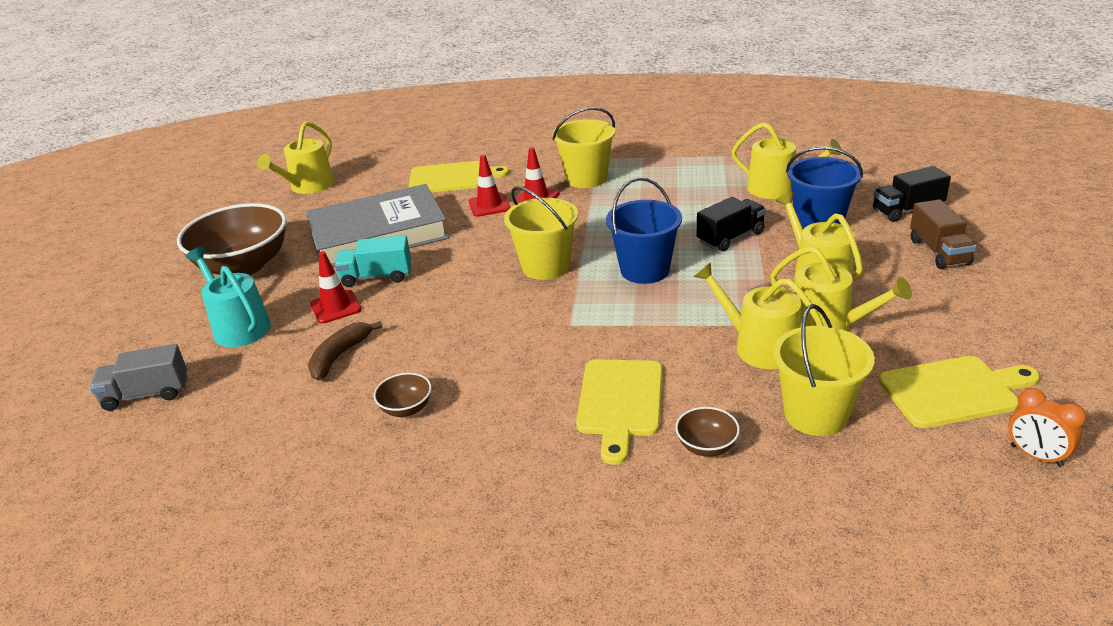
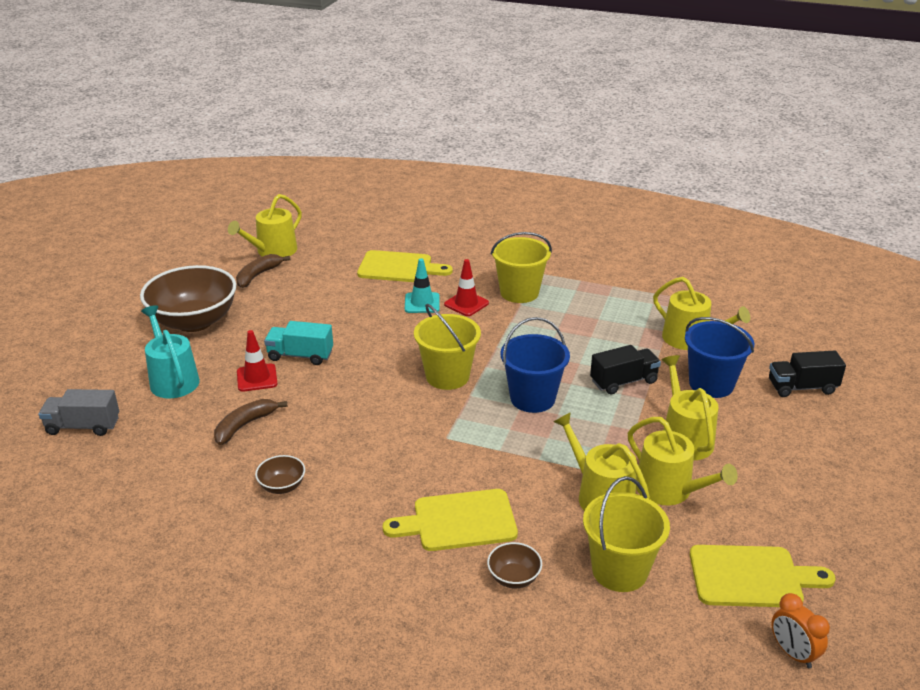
camera: 10 degrees right, 0 degrees up
grey book [306,184,449,267] -> none
red traffic cone [469,155,510,217] -> turquoise traffic cone [405,258,440,313]
yellow cutting board [576,359,663,465] -> yellow cutting board turned 60 degrees clockwise [383,489,518,551]
brown truck [910,199,977,269] -> none
none -> brown banana [236,254,290,288]

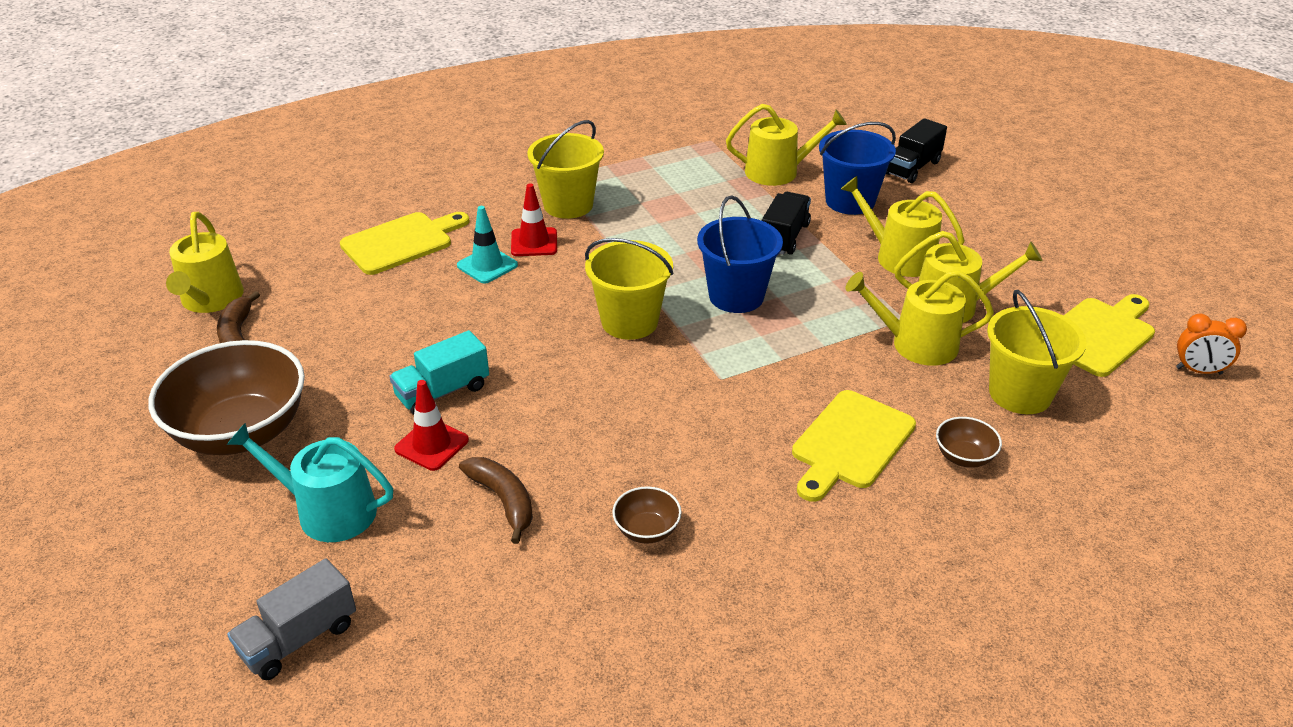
camera: 45 degrees left, 5 degrees up
brown banana [214,399,288,445] -> brown banana turned 150 degrees clockwise [459,457,533,544]

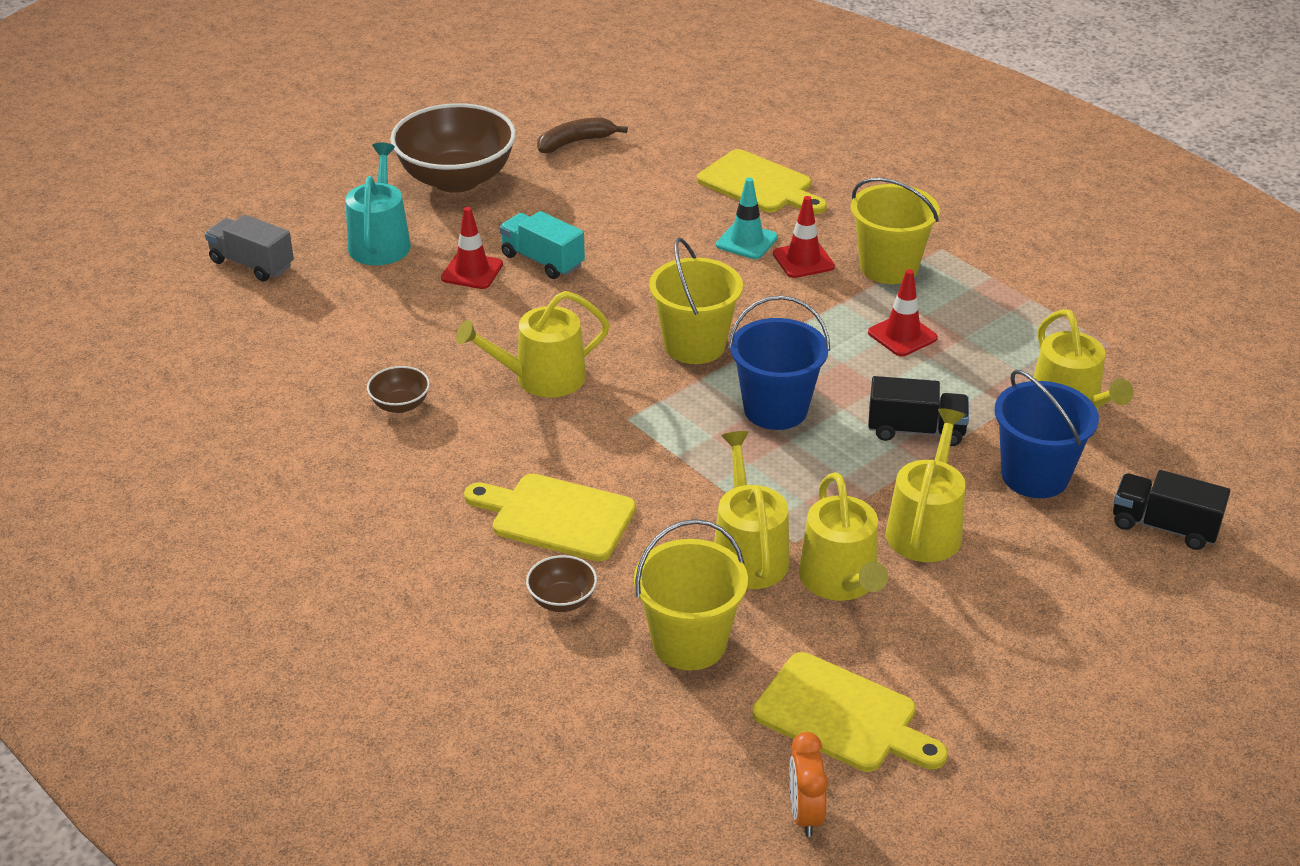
camera: 75 degrees right, 0 degrees up
yellow watering can [166,212,244,313] -> yellow watering can moved to [456,291,610,397]
brown banana [459,457,533,544] -> none
none -> red traffic cone [868,269,938,356]

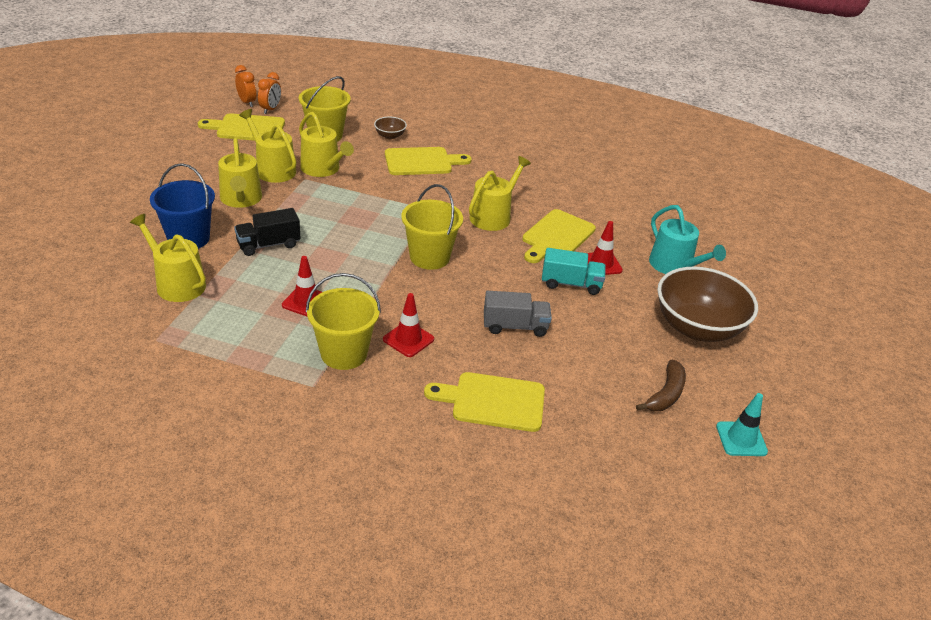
camera: 145 degrees right, 0 degrees up
grey truck [205,215,294,282] -> grey truck moved to [484,291,552,337]
brown bowl [367,366,430,413] -> none
turquoise traffic cone [716,177,778,259] -> turquoise traffic cone moved to [716,393,768,456]
blue bucket [728,295,830,430] -> none
black truck [1113,470,1230,550] -> none
none -> orange clock [258,72,281,114]
none -> yellow cutting board [522,209,596,263]

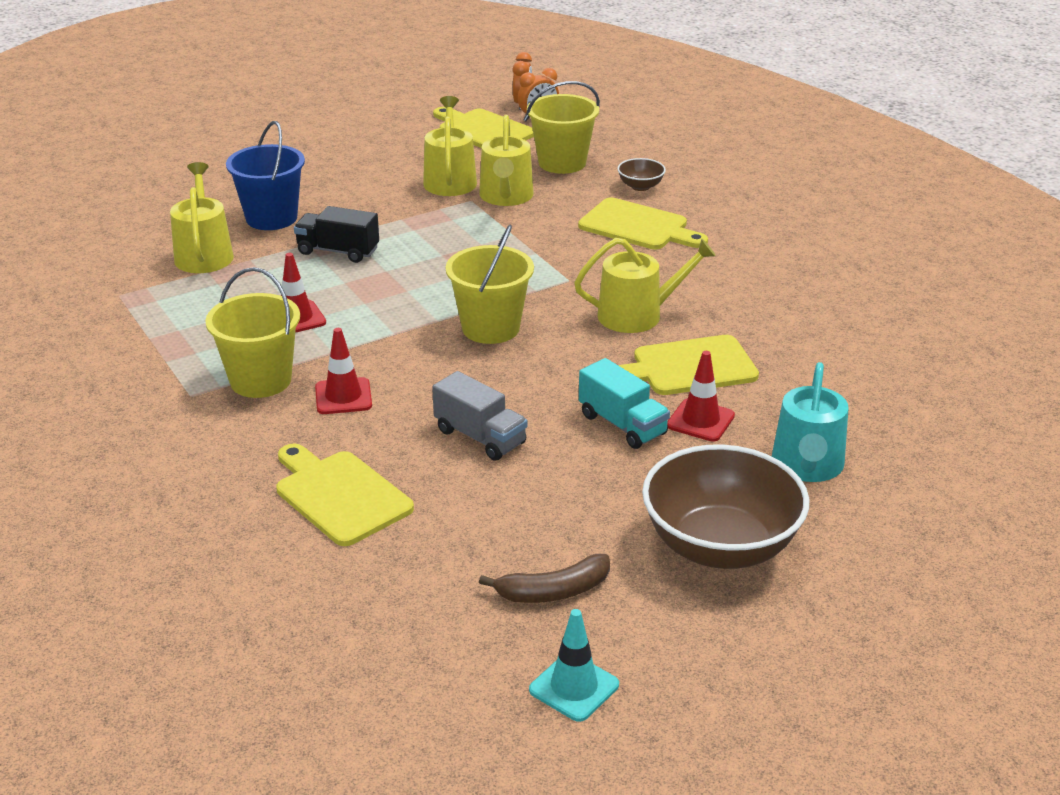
camera: 45 degrees right, 5 degrees down
yellow watering can [218,138,262,208] -> none

